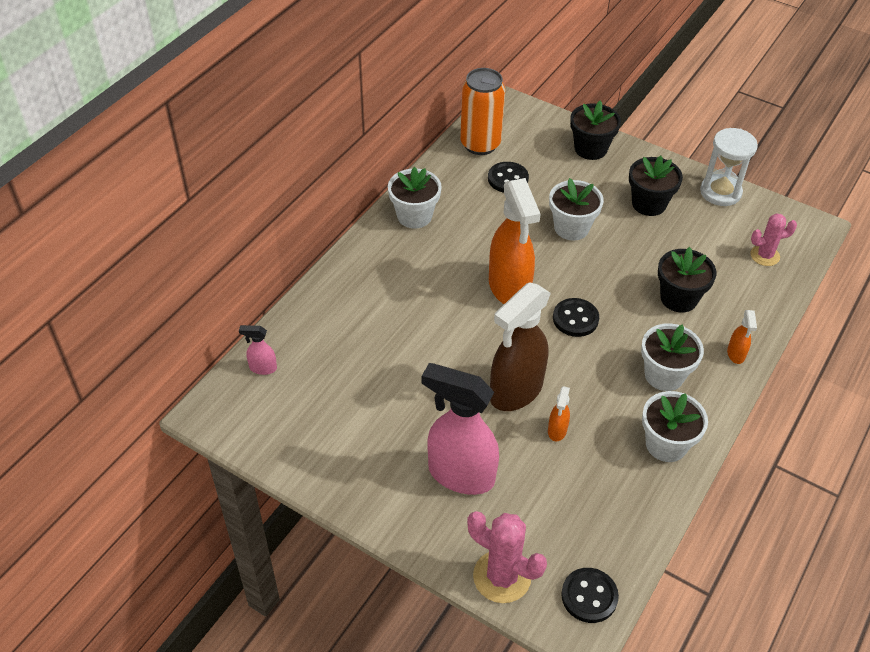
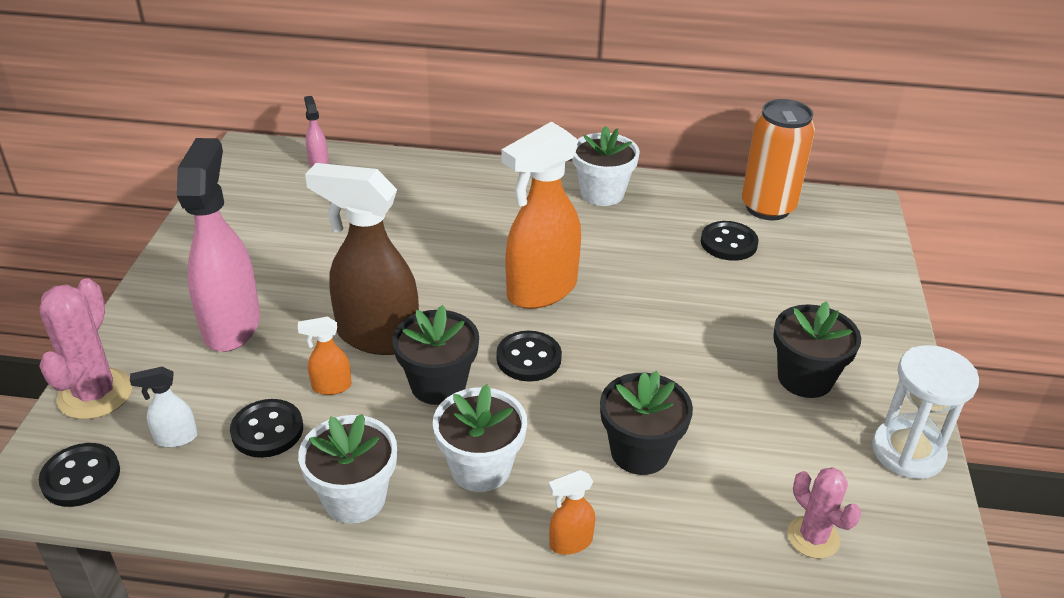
camera: 65 degrees right, 10 degrees down
white flower pot [549,178,604,240] -> none
black flower pot [570,100,621,160] -> black flower pot moved to [392,305,479,405]
none -> white spray bottle [130,367,198,448]
none -> black button [230,399,303,458]

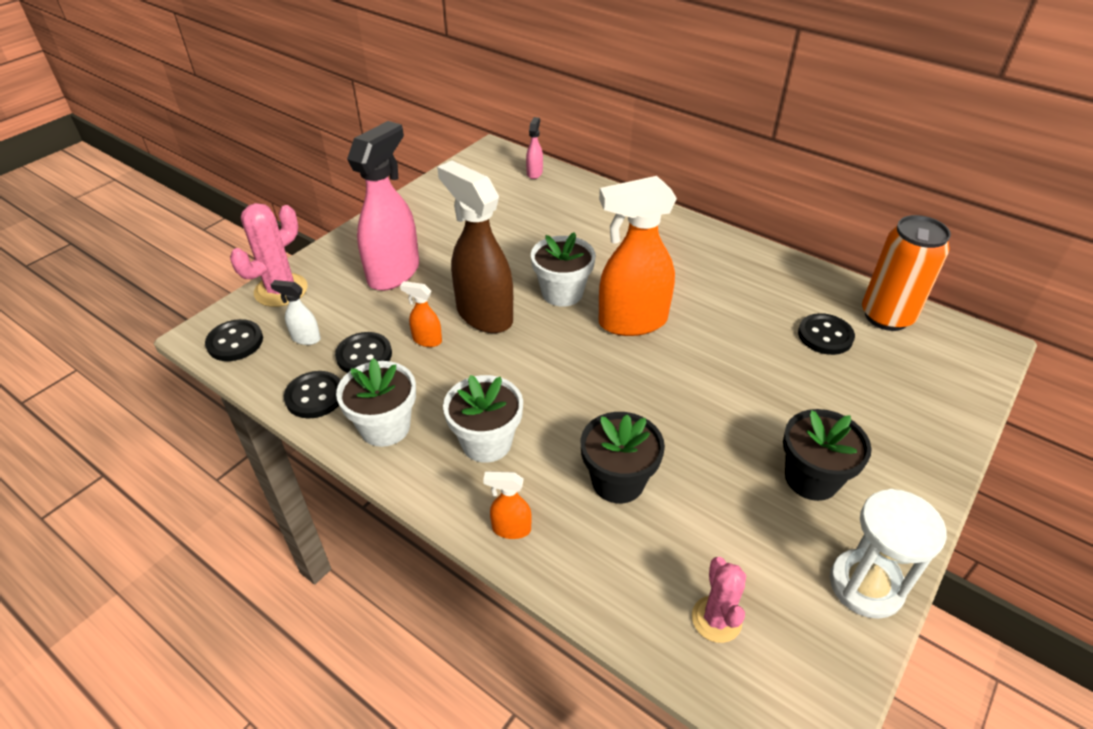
camera: 30 degrees right, 5 degrees up
black flower pot [392,305,479,405] -> none
black button [496,331,562,382] -> black button moved to [284,371,341,418]
white flower pot [572,126,640,206] -> white flower pot moved to [531,232,596,307]

